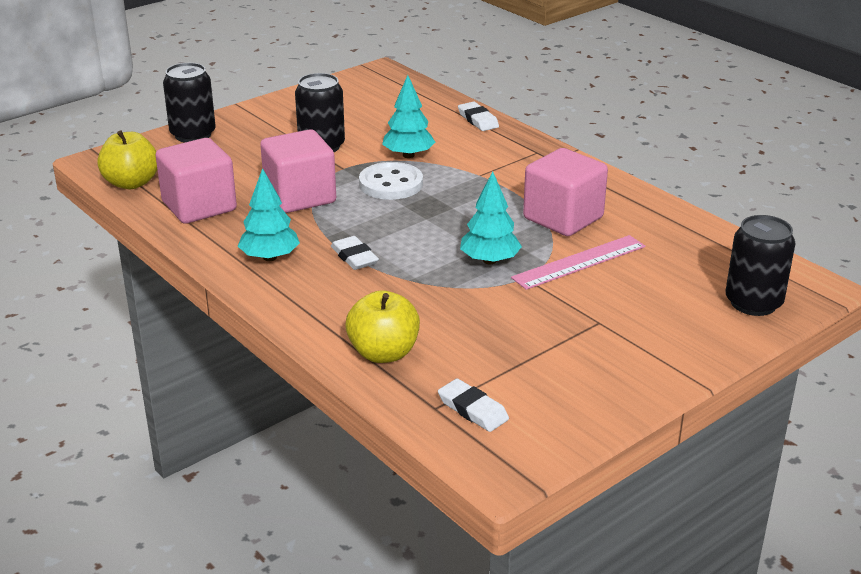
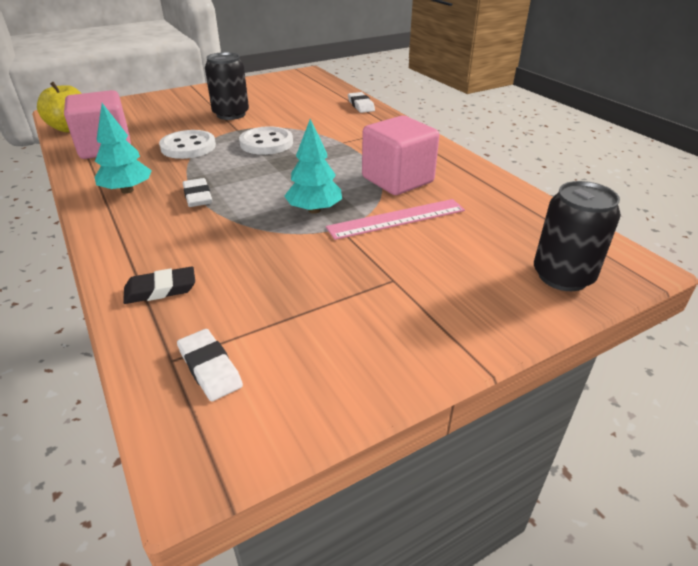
camera: 10 degrees right, 5 degrees up
black can [163,63,216,143] -> none
pink cube [260,129,336,213] -> white button [159,130,216,159]
yellow apple [345,290,420,363] -> black eraser [123,266,195,304]
turquoise tree [382,75,435,158] -> none

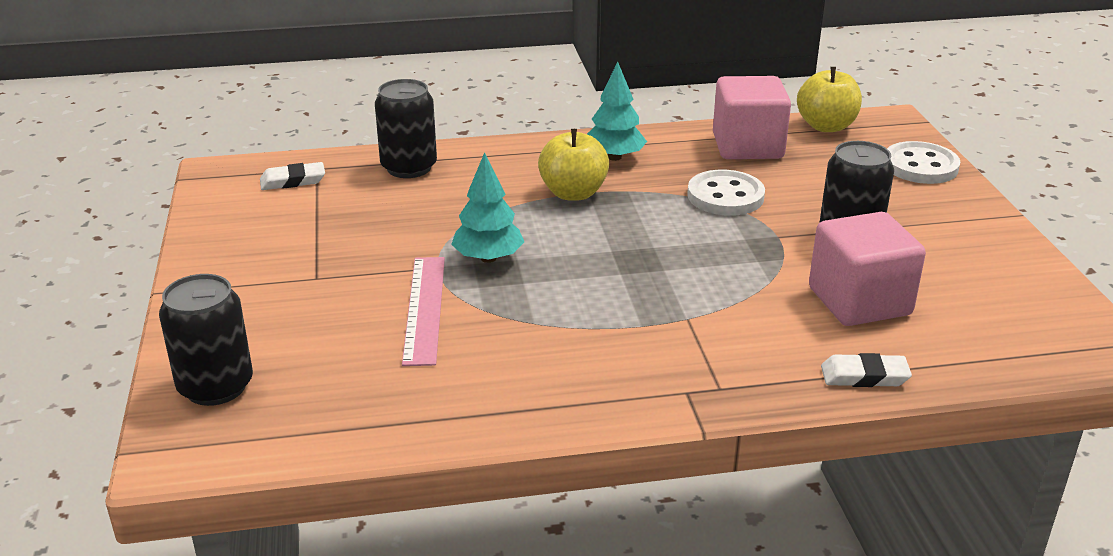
camera: 110 degrees right, 5 degrees down
black eraser [123,266,195,304] -> black can [375,79,437,178]
white eraser [183,178,212,207] -> yellow apple [538,129,609,201]
white button [239,126,293,155] -> white button moved to [887,141,960,184]
pink cube [362,116,439,195] -> pink cube moved to [809,212,926,326]

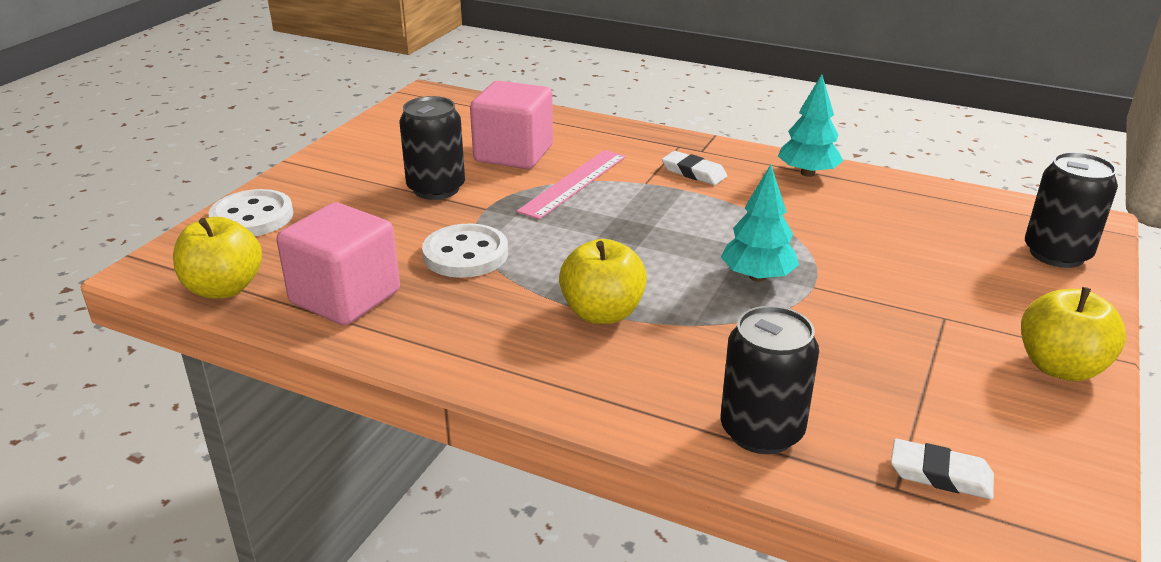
camera: 145 degrees left, 0 degrees up
pink ruler [402,257,445,366] -> pink ruler moved to [517,150,626,220]
turquoise tree [587,62,647,161] -> turquoise tree moved to [778,74,843,177]
white eraser [821,353,912,387] -> white eraser moved to [662,151,727,185]
none -> yellow apple [1021,287,1126,381]

